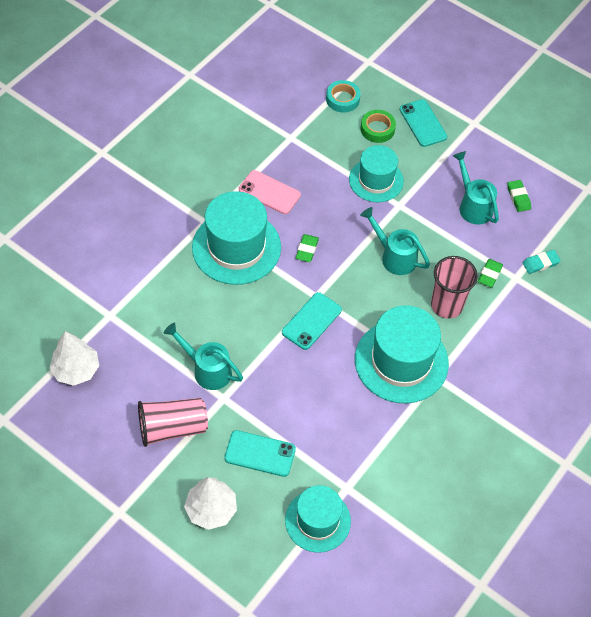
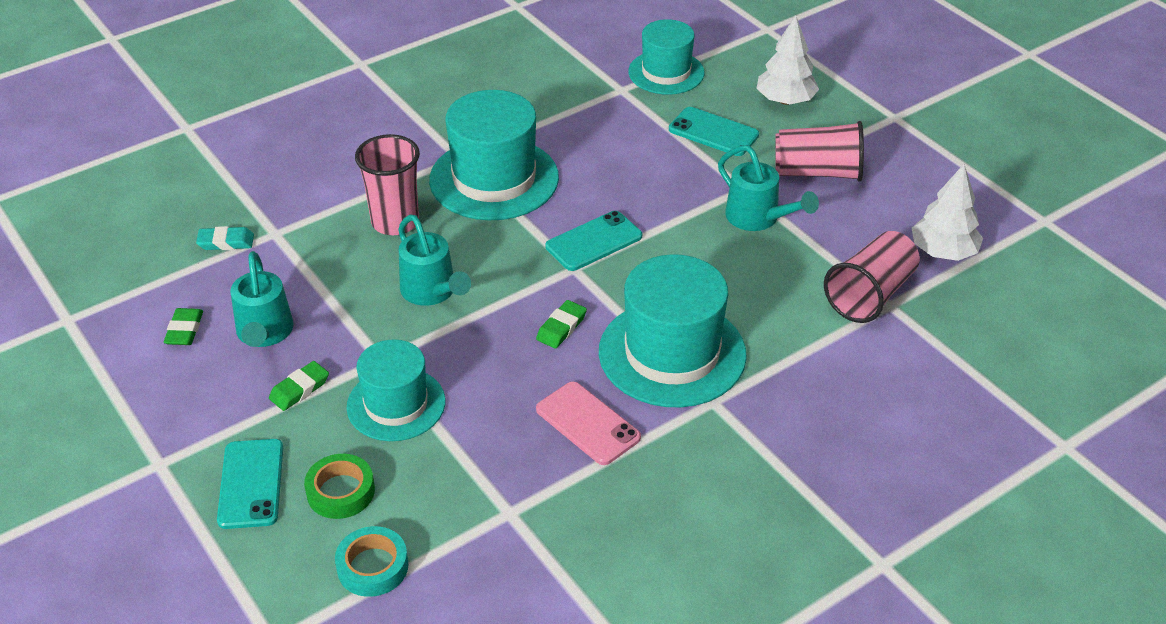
camera: 160 degrees left, 15 degrees down
green eraser [478,259,503,288] -> green eraser moved to [269,361,329,411]
none -> pink cup [824,231,920,323]

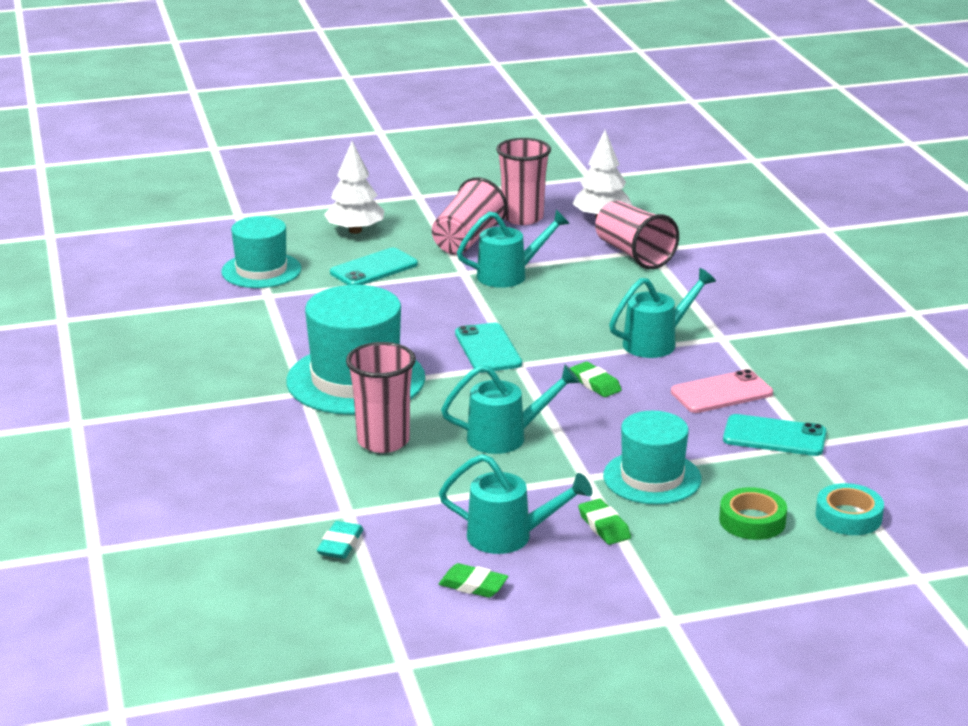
camera: 70 degrees left, 15 degrees down
turquoise phone [217,439,283,529] -> turquoise phone moved to [723,414,827,456]
turquoise hat [599,254,747,407] -> turquoise watering can [609,268,716,358]
none -> pink cup [496,138,551,225]

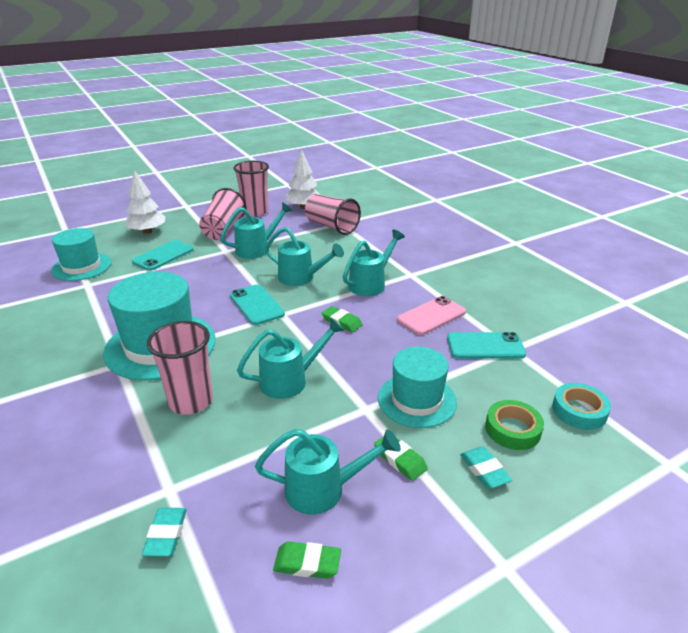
camera: 15 degrees left, 5 degrees up
none -> turquoise watering can [265,227,344,286]
none -> turquoise eraser [460,447,512,489]

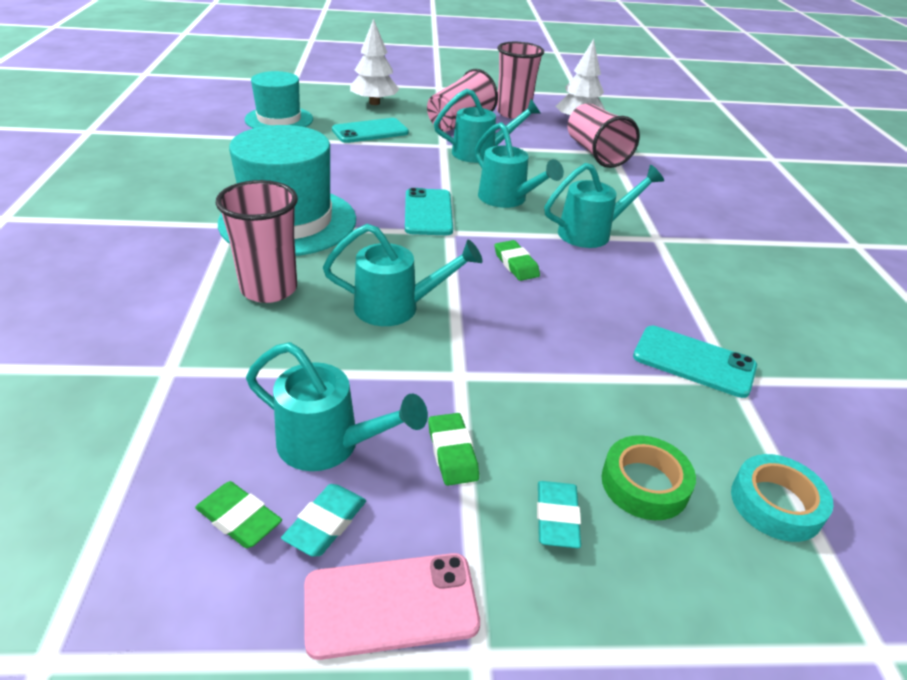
camera: 25 degrees right, 5 degrees up
turquoise eraser [142,508,187,557] -> turquoise eraser moved to [281,484,366,557]
turquoise hat [378,347,457,428] -> none
pink phone [397,296,466,335] -> pink phone moved to [304,553,480,660]

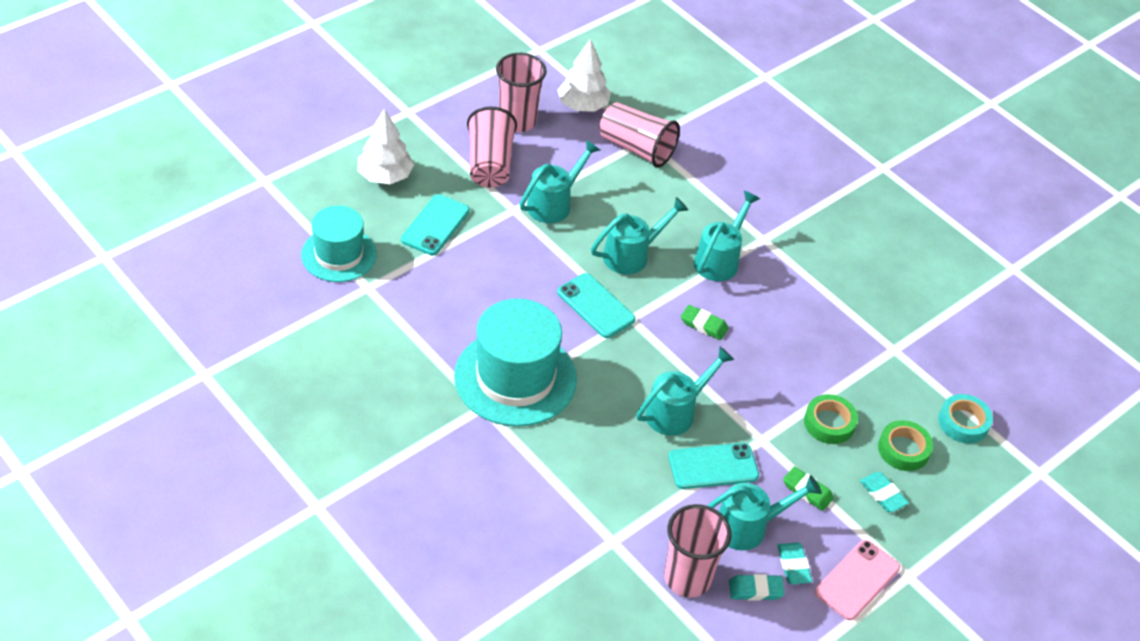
camera: 40 degrees left, 10 degrees up
green eraser [195,481,282,548] -> turquoise eraser [729,574,785,601]
pink cup [215,180,298,303] -> pink cup moved to [664,504,732,598]
turquoise watering can [475,122,564,208] -> turquoise watering can turned 45 degrees counterclockwise [591,197,688,275]
turquoise phone [633,326,757,398] -> turquoise phone moved to [669,443,759,489]
none -> green tape [804,394,858,444]

